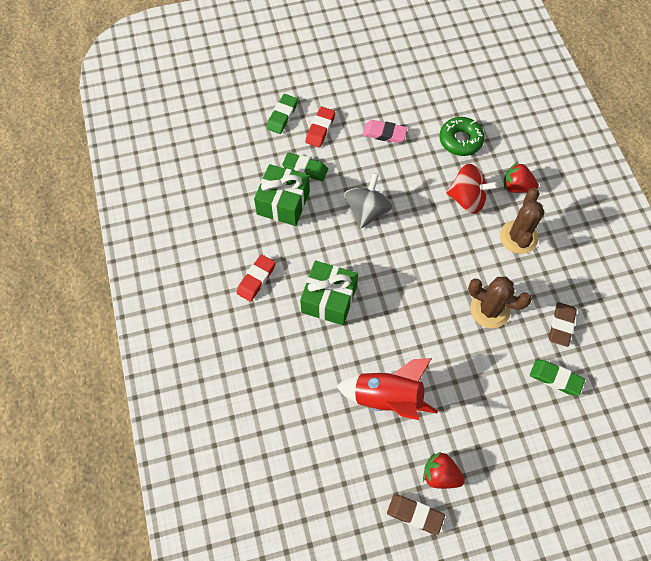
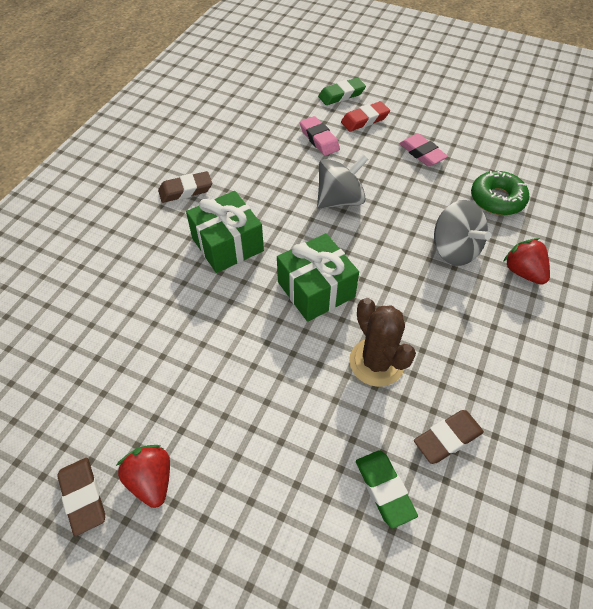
camera: 40 degrees right, 10 degrees down
red eraser [236,254,276,302] -> brown eraser [158,171,212,203]
green gift [254,164,310,226] -> green gift moved to [277,233,359,322]
green eraser [282,152,328,181] -> pink eraser [300,116,340,156]
red rocket [336,358,438,420] -> none
red spinning top [446,164,498,214] -> grey spinning top [434,200,491,266]
brown cactus [500,188,544,254] -> none

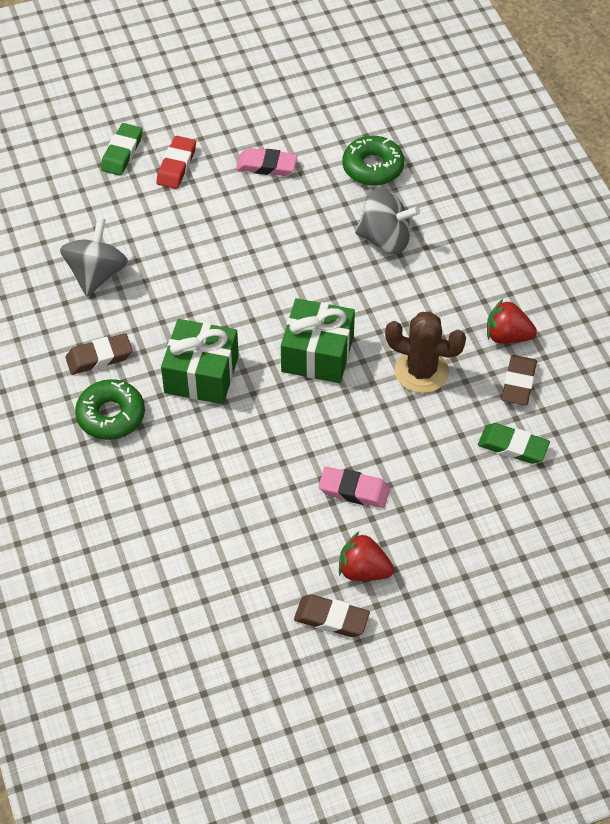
camera: 45 degrees left, 0 degrees up
brown eraser [158,171,212,203] -> brown eraser turned 45 degrees clockwise [66,333,133,375]
pink eraser [300,116,340,156] -> pink eraser moved to [319,467,390,508]
grey spinning top [317,154,369,209] -> grey spinning top moved to [60,218,129,297]
red strawberry [503,238,550,285] -> red strawberry moved to [487,299,537,344]
none -> green donut [75,379,145,440]

